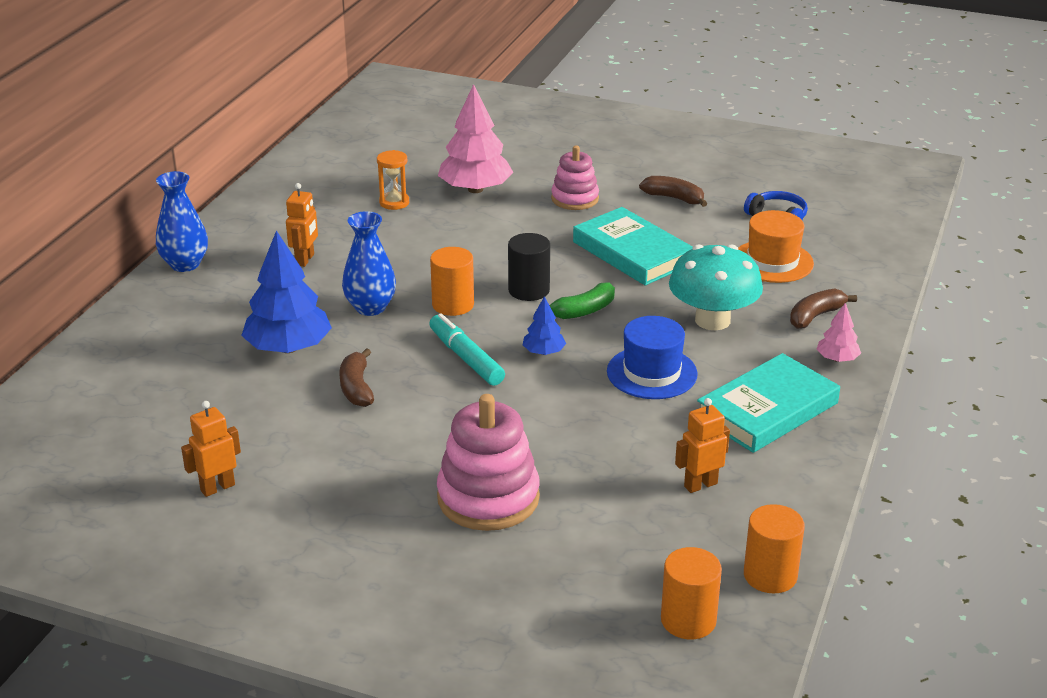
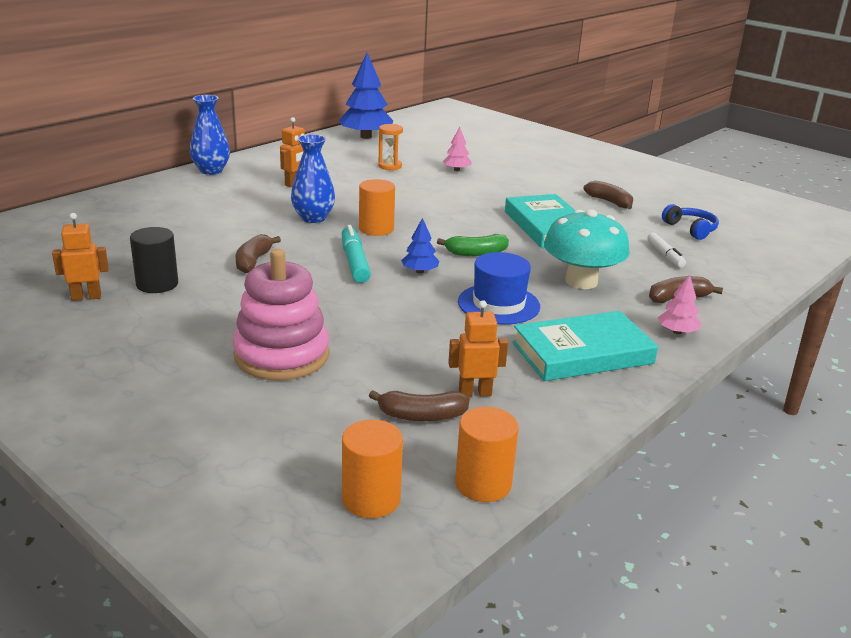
camera: 20 degrees right, 5 degrees down
blue tree [241,231,332,353] -> blue tree moved to [338,53,393,139]
pink tree [438,84,514,193] -> pink tree [443,127,472,171], size x0.49
black cylinder [508,233,550,301] -> black cylinder moved to [130,227,178,293]
pink stacking toy [551,145,599,210] -> none
orange hat [738,210,814,283] -> white marker [647,233,686,268]
none -> brown banana [369,390,470,421]

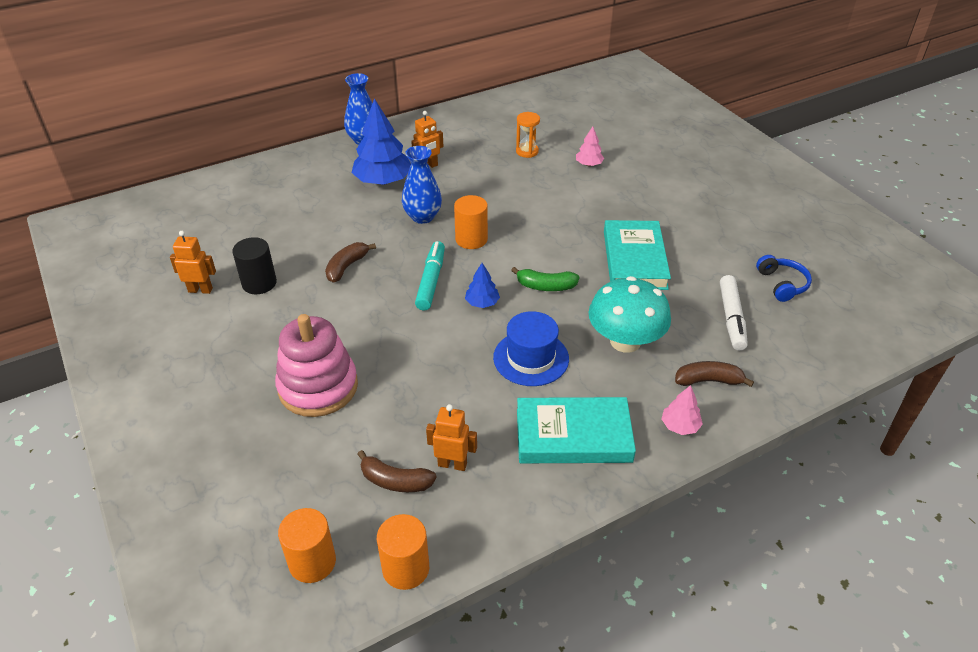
camera: 20 degrees right, 15 degrees up
blue tree [338,53,393,139] -> blue tree moved to [351,98,411,185]
brown banana [583,181,633,209] -> none
white marker [647,233,686,268] -> white marker [720,275,748,351], size x1.51

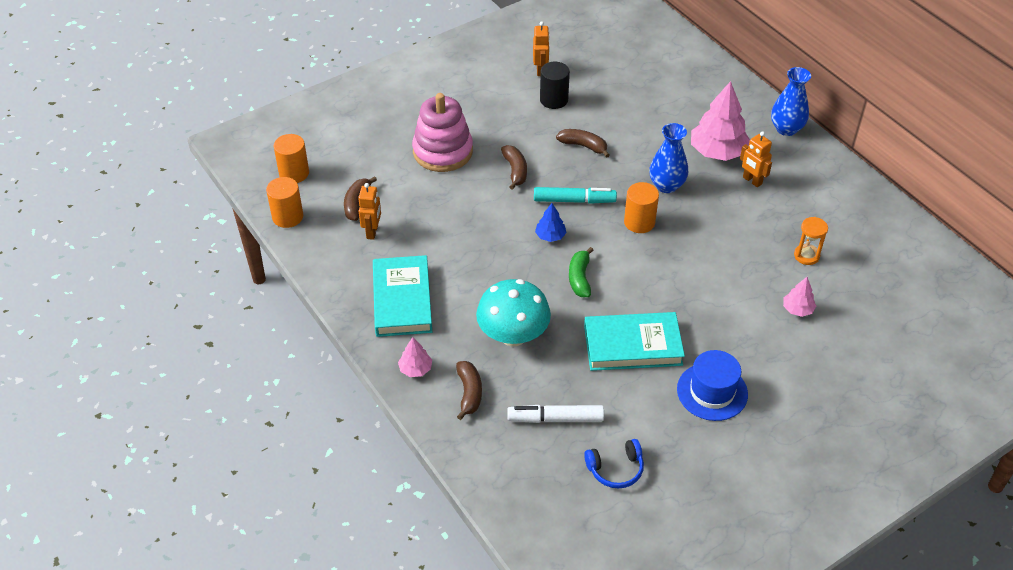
camera: 85 degrees right, 5 degrees up
blue tree [351,98,411,185] -> pink tree [691,81,750,161]
blue hat [493,311,569,386] -> blue hat moved to [677,350,748,421]
none -> brown banana [501,145,527,190]

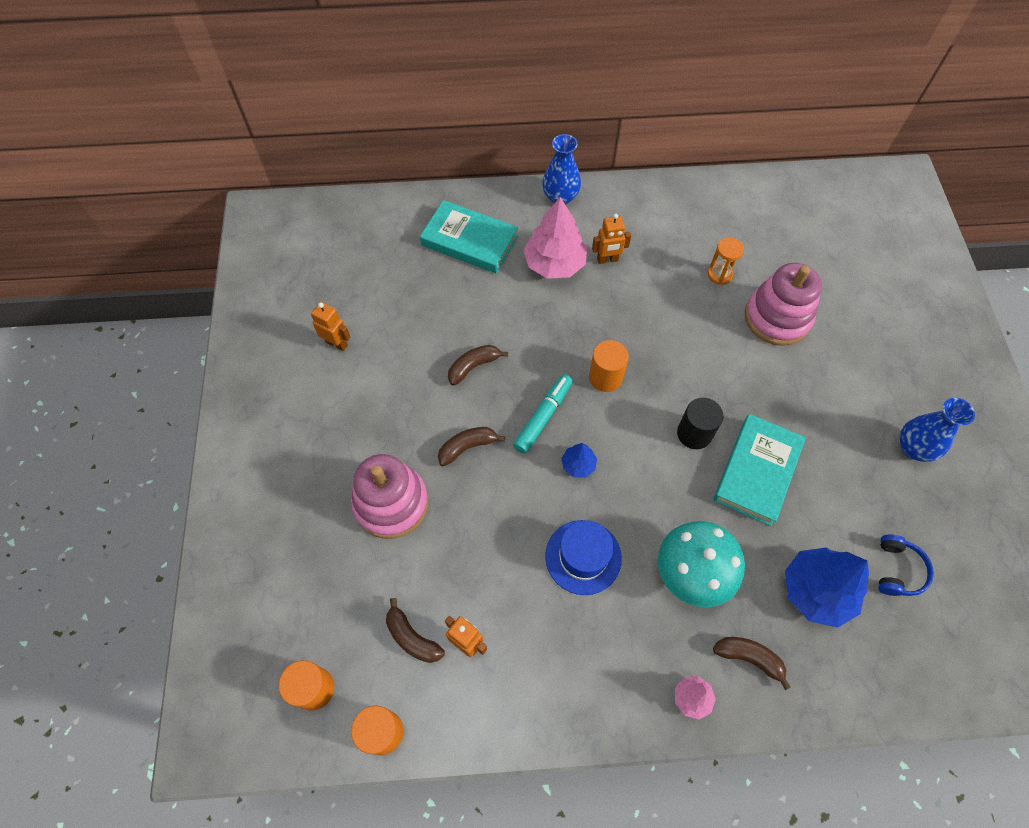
camera: 60 degrees left, 15 degrees up
turquoise book [373,255,432,337] -> turquoise book moved to [420,200,518,274]
brown banana [501,145,527,190] -> brown banana turned 45 degrees counterclockwise [438,427,505,466]
white marker [508,405,604,423] -> blue tree [785,548,869,628]
black cylinder [540,62,570,109] -> black cylinder moved to [677,397,724,449]
green banana [569,247,594,297] -> none
blue vase [649,123,688,193] -> blue vase moved to [900,398,975,462]
blue hat [677,350,748,421] -> blue hat moved to [545,520,622,595]
pink tree [783,277,816,317] -> pink stacking toy [745,263,822,346]

